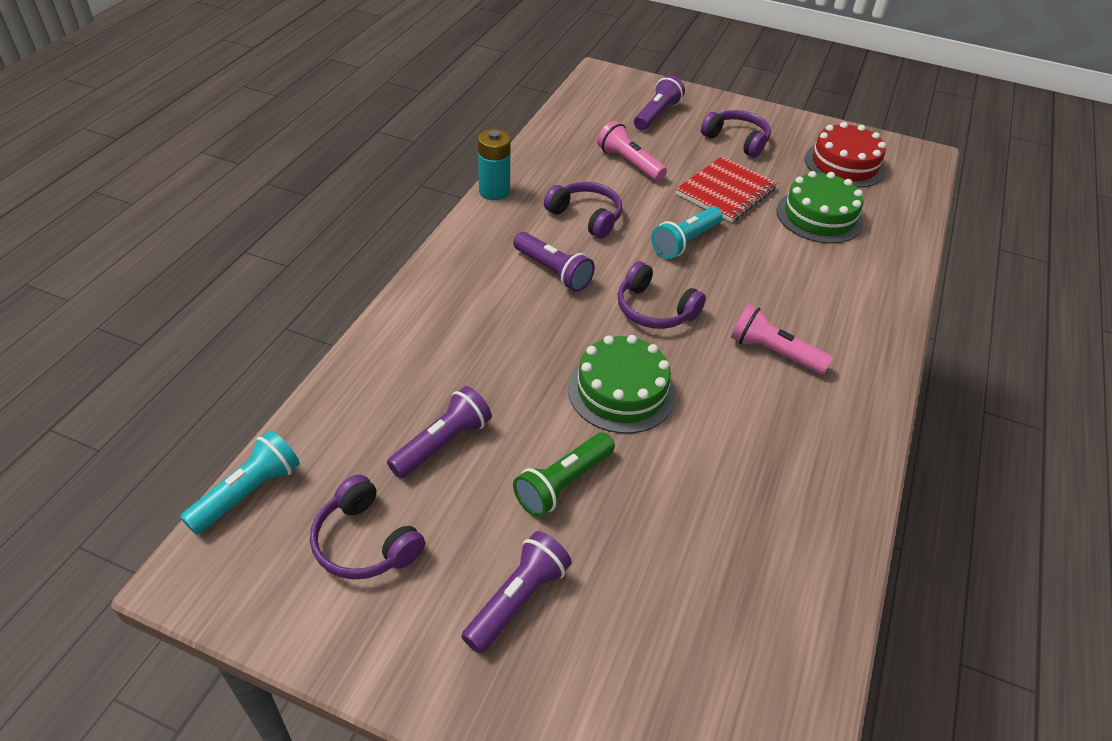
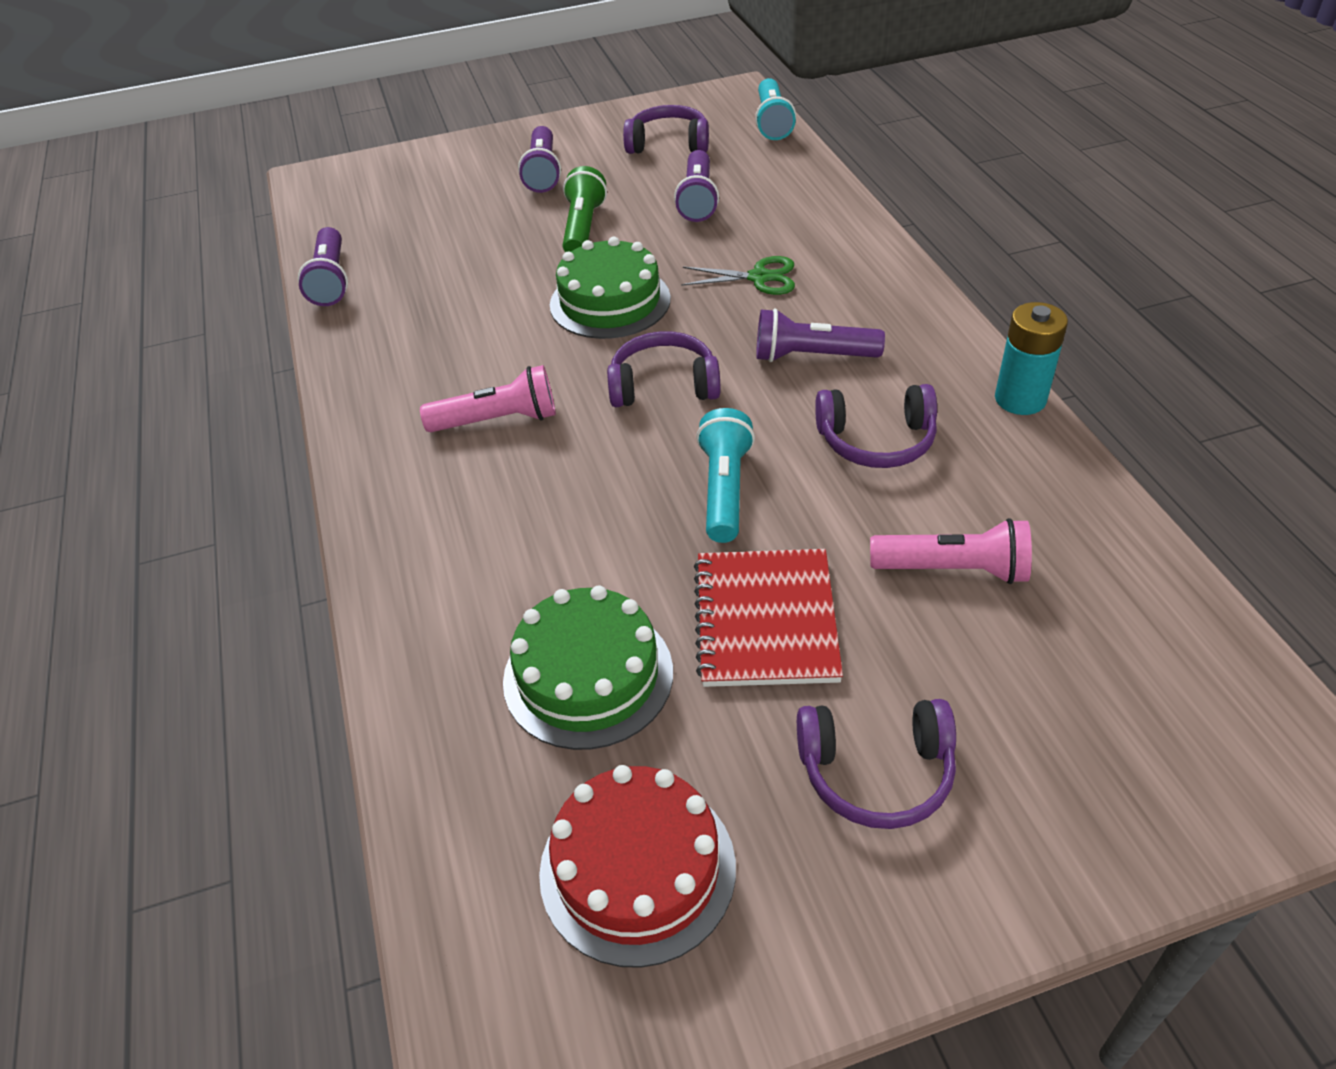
camera: 145 degrees right, 0 degrees up
purple flashlight [634,75,685,130] -> purple flashlight moved to [298,227,348,306]
none -> green scissors [681,256,795,295]

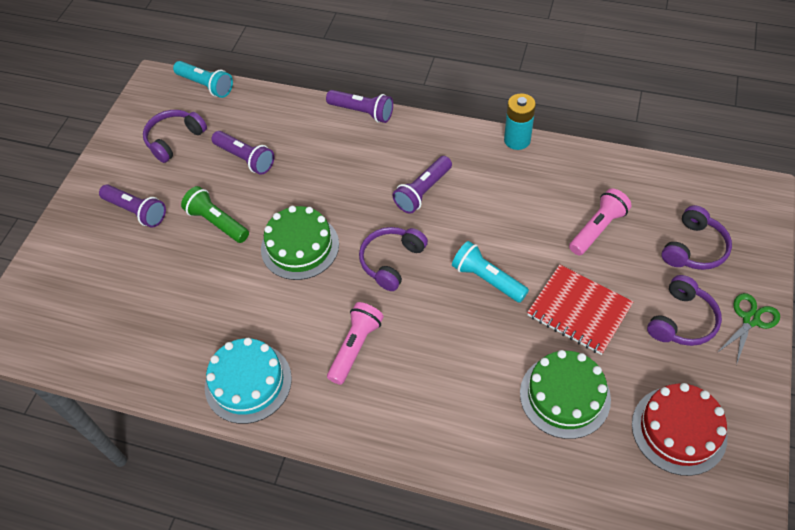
camera: 55 degrees left, 10 degrees up
purple flashlight [298,227,348,306] -> purple flashlight moved to [326,90,393,123]
green scissors [681,256,795,295] -> green scissors moved to [717,293,780,365]
purple headphones [815,384,937,468] -> purple headphones moved to [662,205,732,270]
none -> turquoise cake [205,338,292,424]

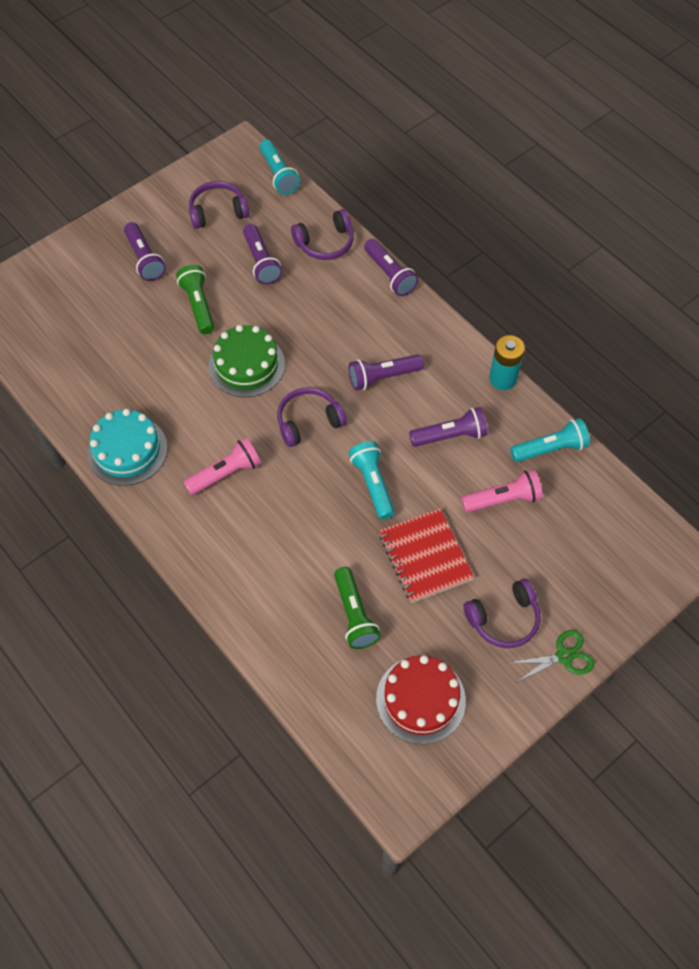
camera: 30 degrees right, 5 degrees up
green cake [520,350,611,439] -> green flashlight [334,567,381,649]
purple headphones [662,205,732,270] -> purple headphones moved to [291,209,354,260]
none -> purple flashlight [409,407,488,447]
none -> turquoise flashlight [510,418,590,462]

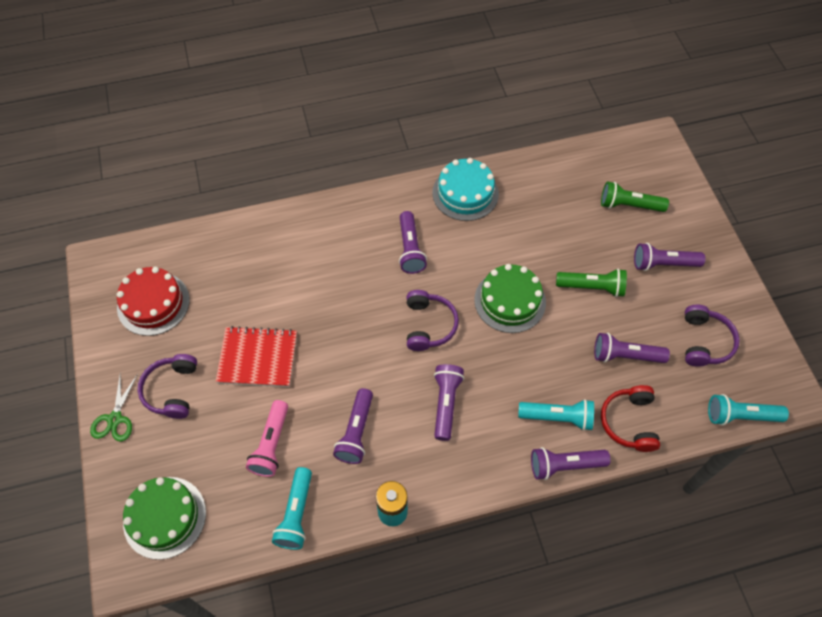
camera: 115 degrees right, 0 degrees up
pink flashlight [184,438,261,495] -> purple flashlight [399,211,427,274]
purple headphones [291,209,354,260] -> red headphones [601,385,660,452]
green flashlight [334,567,381,649] -> green flashlight moved to [601,181,669,212]
turquoise flashlight [349,441,395,520] -> turquoise flashlight moved to [518,399,594,431]
none -> green cake [123,477,206,560]

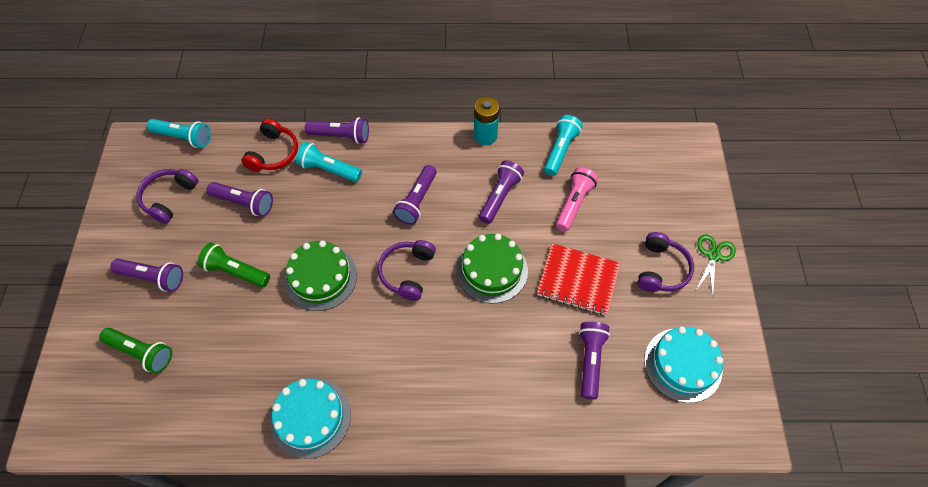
camera: 165 degrees left, 0 degrees up
red cake [117,267,190,336] -> turquoise cake [644,327,723,403]
green cake [123,477,206,560] -> green cake moved to [456,234,528,304]
purple flashlight [399,211,427,274] -> purple flashlight moved to [579,322,610,400]

